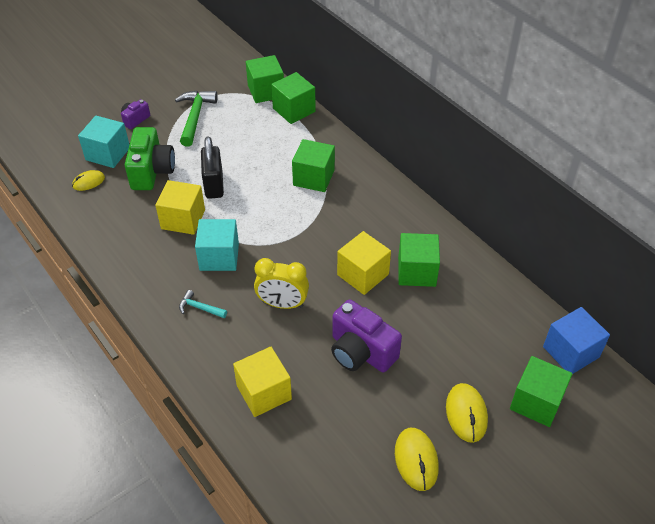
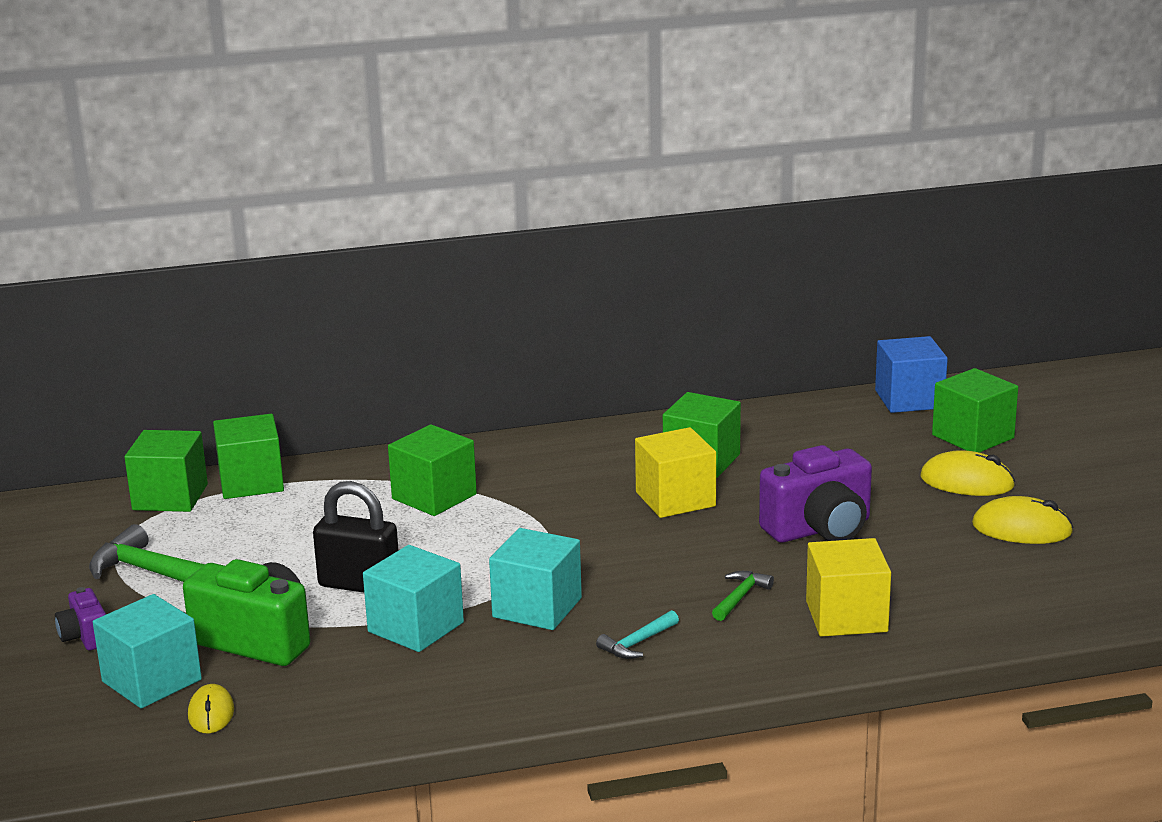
camera: 65 degrees left, 25 degrees down
yellow cube [155,180,205,235] -> turquoise cube [363,545,464,652]
yellow clock [254,258,309,309] -> none
none -> green hammer [712,571,774,621]

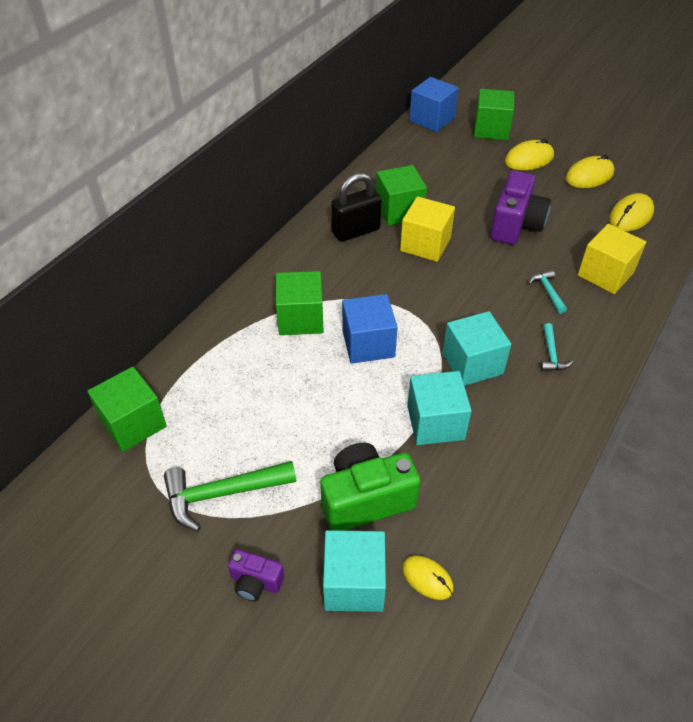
camera: 45 degrees left, 25 degrees up
green cube [213,414,284,499] -> none
black padlock [313,481,399,592] -> black padlock moved to [331,173,381,242]
green hammer [712,571,774,621] -> turquoise hammer [528,270,567,314]
none -> blue cube [342,294,398,364]
none -> yellow mouse [609,193,654,231]

